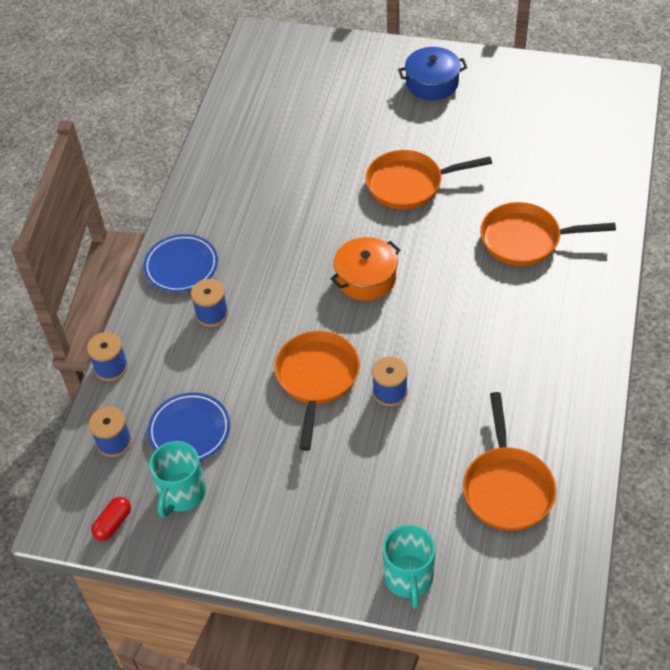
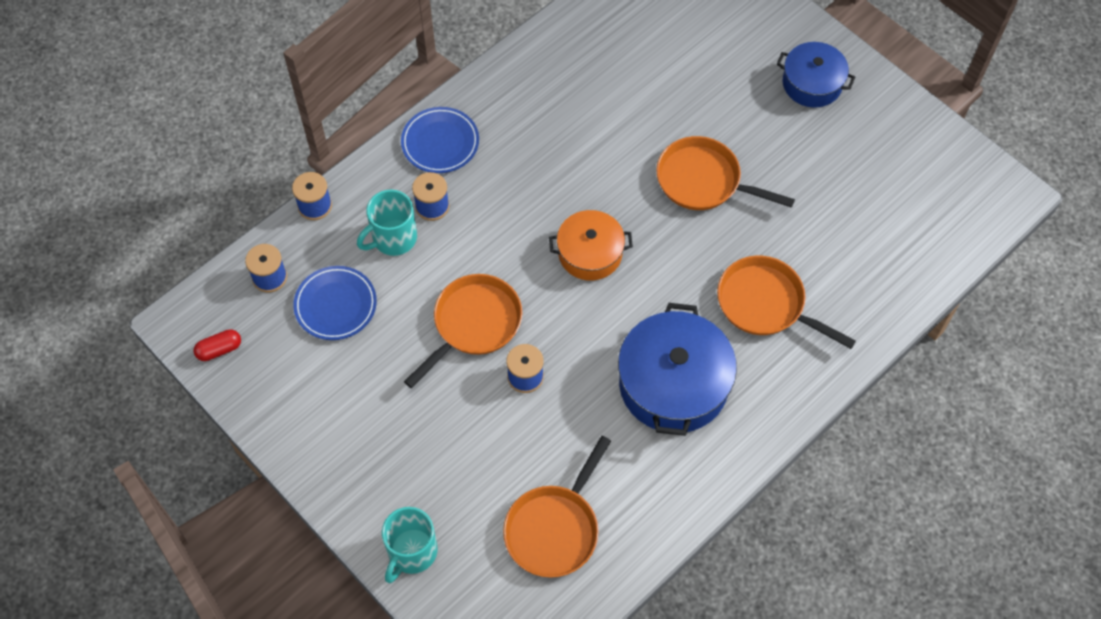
camera: 30 degrees right, 10 degrees up
turquoise mug [149,441,206,518] -> turquoise mug moved to [357,190,417,256]
none -> blue pot [618,303,737,436]

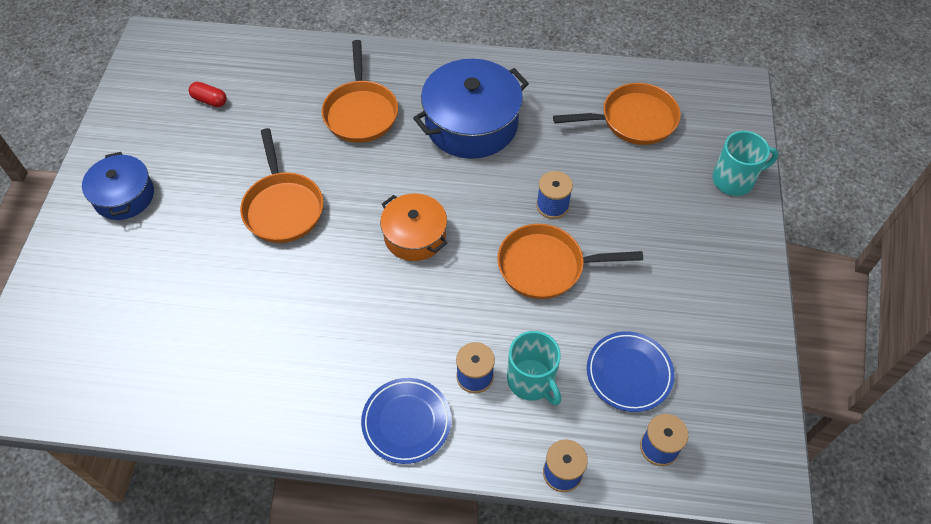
camera: 130 degrees left, 5 degrees down
red capsule [193,329,241,361] -> red capsule moved to [189,82,227,107]
turquoise mug [357,190,417,256] -> turquoise mug turned 45 degrees clockwise [507,331,561,406]

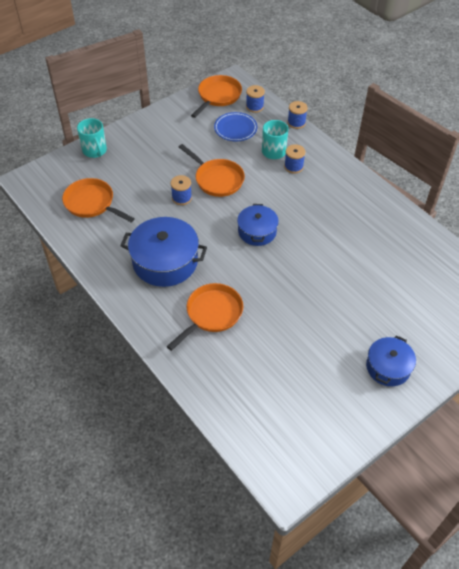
camera: 135 degrees left, 5 degrees down
red capsule [189,82,227,107] -> none
orange pan [240,128,323,243] -> orange pan moved to [191,75,242,118]
blue plate [361,378,451,464] -> none
orange pot [380,193,447,261] -> blue pot [237,204,279,246]
turquoise mug [712,131,779,196] -> turquoise mug turned 150 degrees counterclockwise [77,118,107,158]

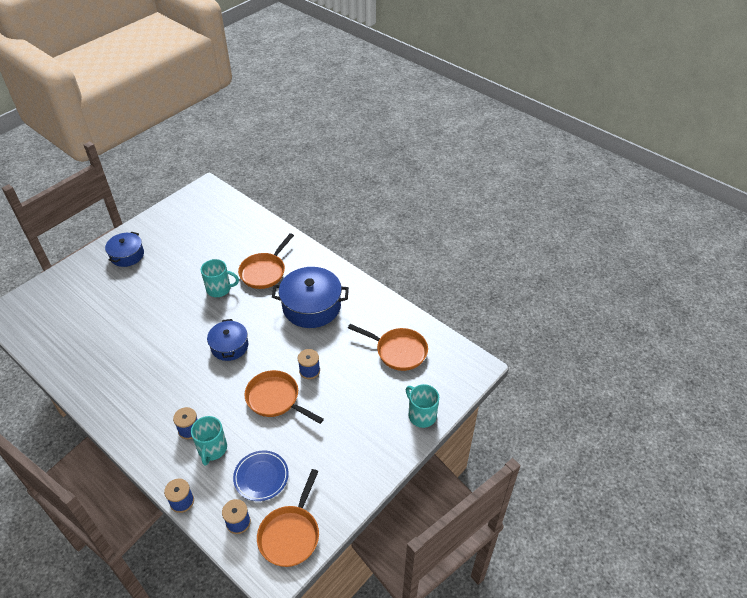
camera: 170 degrees right, 5 degrees down
none -> turquoise mug [201,259,239,297]

